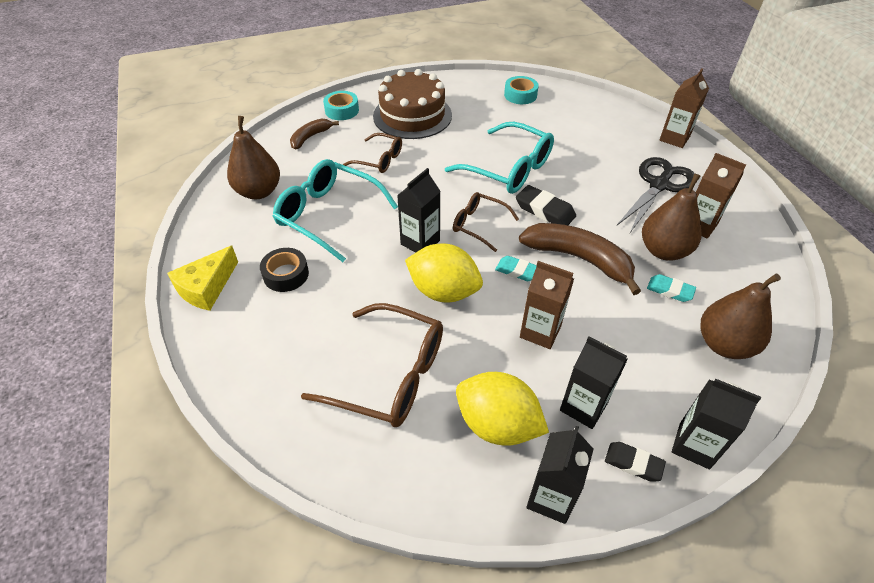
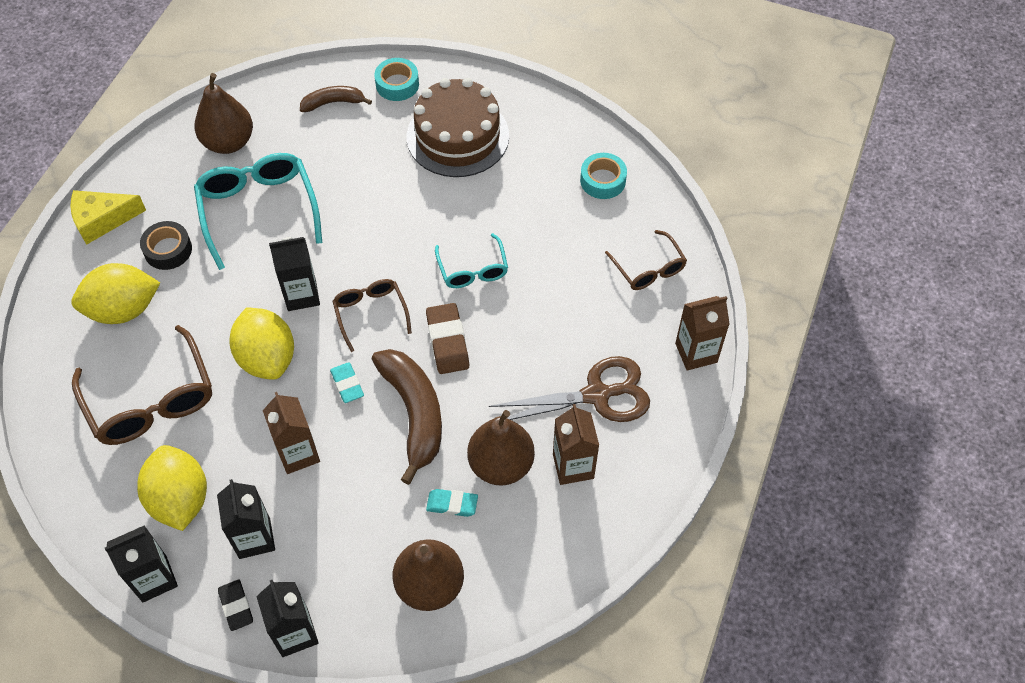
camera: 40 degrees right, 10 degrees up
brown glasses [343,133,402,173] -> brown glasses moved to [605,230,687,290]
turquoise glasses [445,122,554,194] -> turquoise glasses [435,233,508,288], size x0.58
black eraser [516,185,576,225] -> brown eraser [426,303,469,374]
black scissors [617,157,695,233] -> brown scissors [489,356,650,422]
turquoise eraser [647,274,696,302] -> turquoise eraser turned 60 degrees counterclockwise [426,489,478,517]
none -> yellow lemon [71,263,160,324]

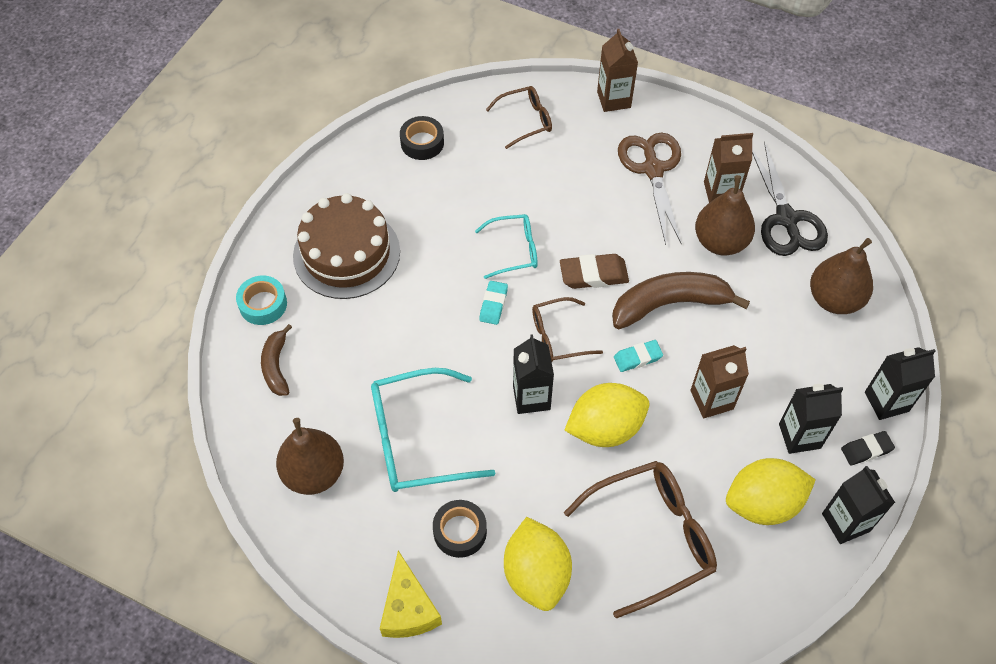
camera: 85 degrees left, 0 degrees up
turquoise eraser [426,489,478,517] -> turquoise eraser moved to [479,281,508,325]
turquoise tape [580,153,627,199] -> black tape [400,116,444,160]
none -> black scissors [752,141,828,256]

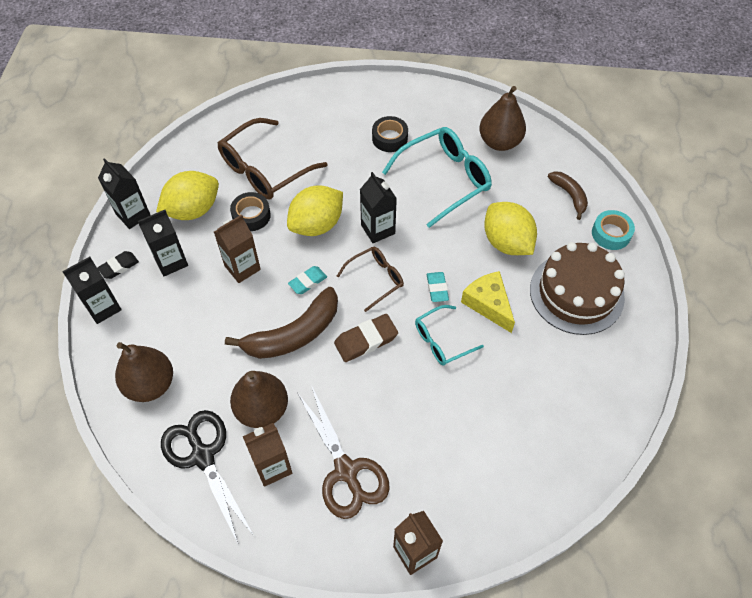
camera: 160 degrees right, 0 degrees up
yellow cheese [380,551,442,638] -> yellow cheese moved to [461,271,515,333]
black tape [400,116,444,160] -> black tape moved to [230,192,271,231]
brown glasses [486,86,552,149] -> none
yellow lemon [504,517,572,611] -> yellow lemon moved to [484,202,537,255]

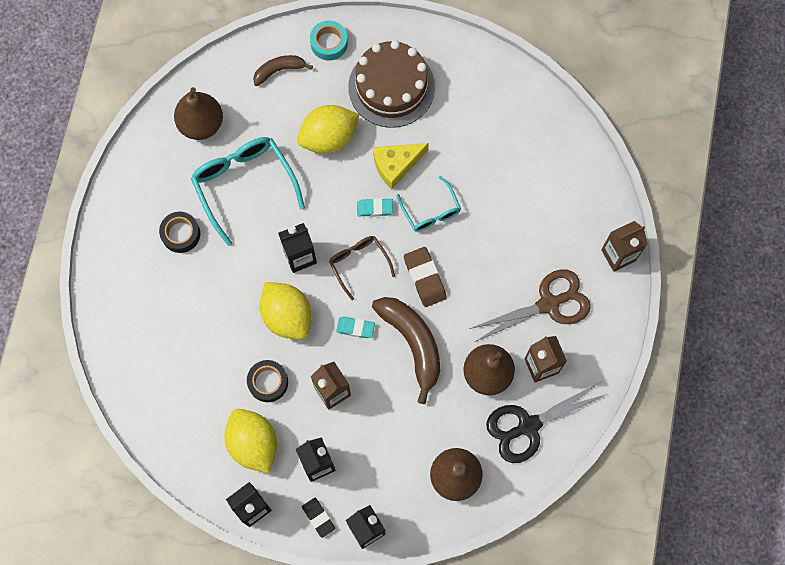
camera: 85 degrees left, 15 degrees up
brown glasses [218,118,328,200] -> none
turquoise eraser [288,266,327,294] -> turquoise eraser turned 45 degrees counterclockwise [336,317,375,338]

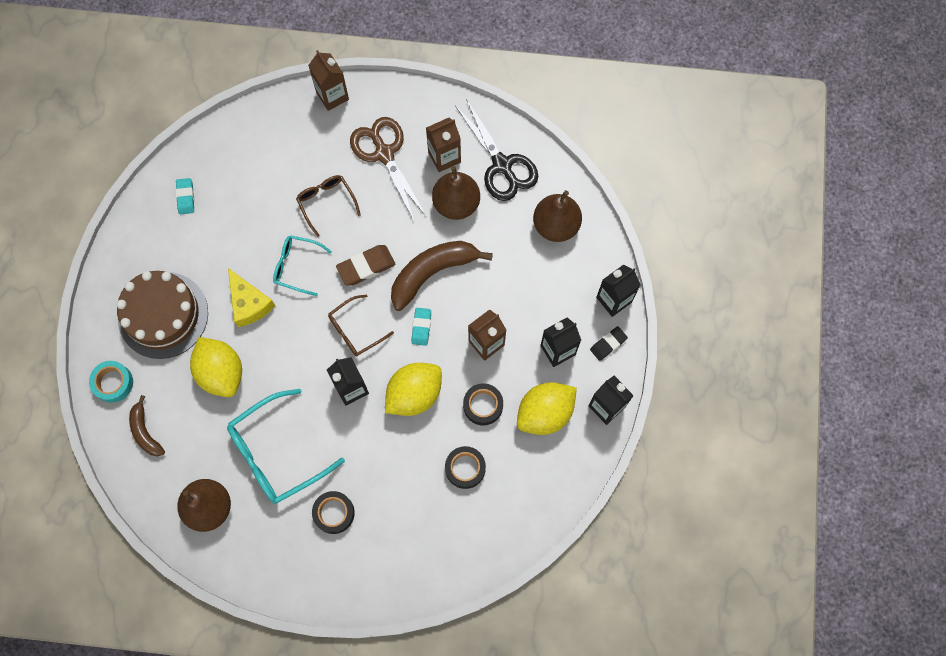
camera: 95 degrees left, 0 degrees up
turquoise eraser [357,198,393,217] -> turquoise eraser moved to [176,178,194,214]
turquoise glasses [397,176,461,232] -> turquoise glasses turned 135 degrees counterclockwise [273,235,332,296]
none -> brown glasses [296,175,361,237]
none -> black tape [445,446,486,489]

